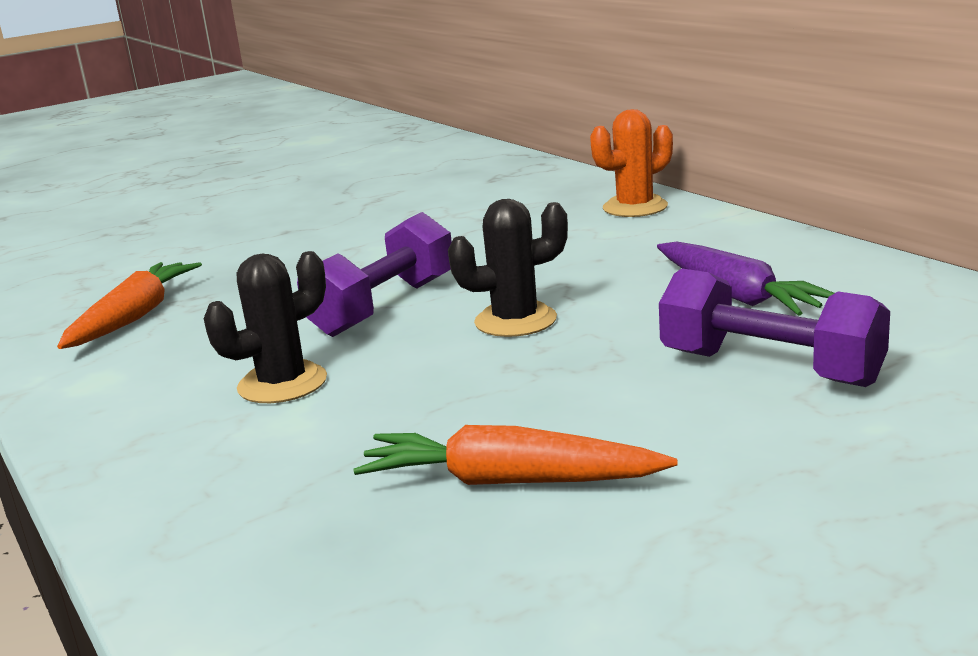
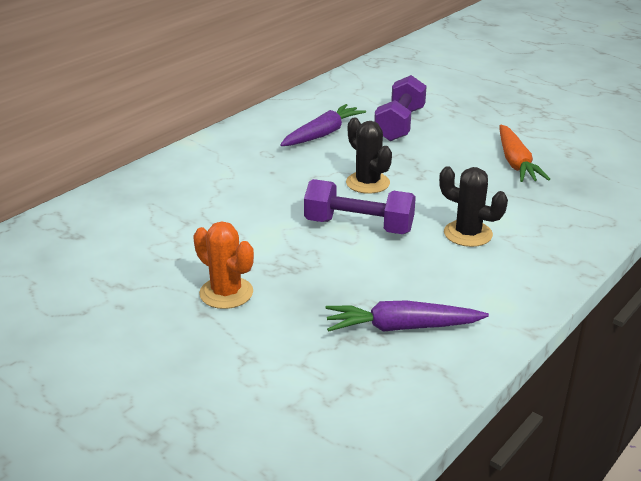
camera: 110 degrees left, 10 degrees up
orange carrot [57,262,202,349] -> purple carrot [326,300,489,332]
orange cactus [590,109,673,217] -> orange cactus moved to [193,221,254,309]

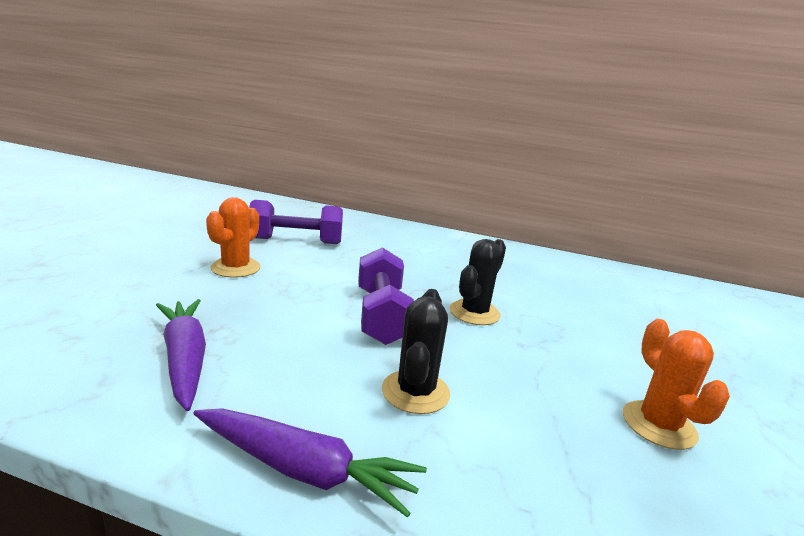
camera: 65 degrees right, 10 degrees down
purple carrot [280,104,366,146] -> purple carrot moved to [193,409,427,518]
purple dumbbell [374,75,427,141] -> purple dumbbell moved to [249,200,343,244]
orange carrot [500,125,550,182] -> orange cactus [623,319,730,450]

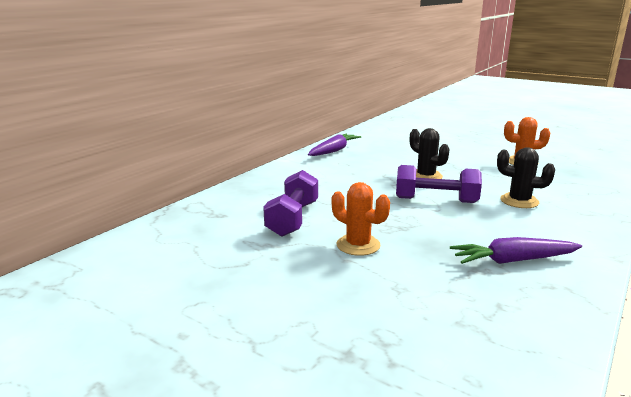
camera: 70 degrees left, 0 degrees up
purple carrot [193,409,427,518] -> purple carrot moved to [308,134,361,156]

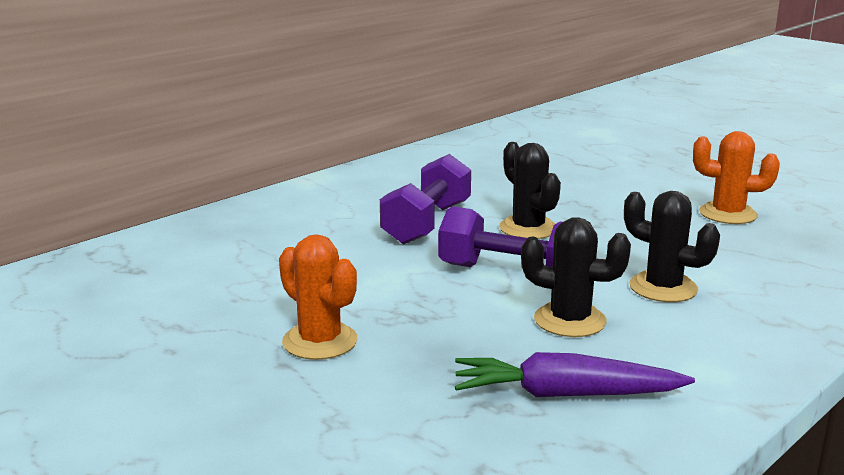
camera: 10 degrees right, 0 degrees up
purple dumbbell [263,170,318,237] -> purple dumbbell moved to [380,154,471,245]
purple carrot [308,134,361,156] -> none
none -> black cactus [521,217,631,337]

